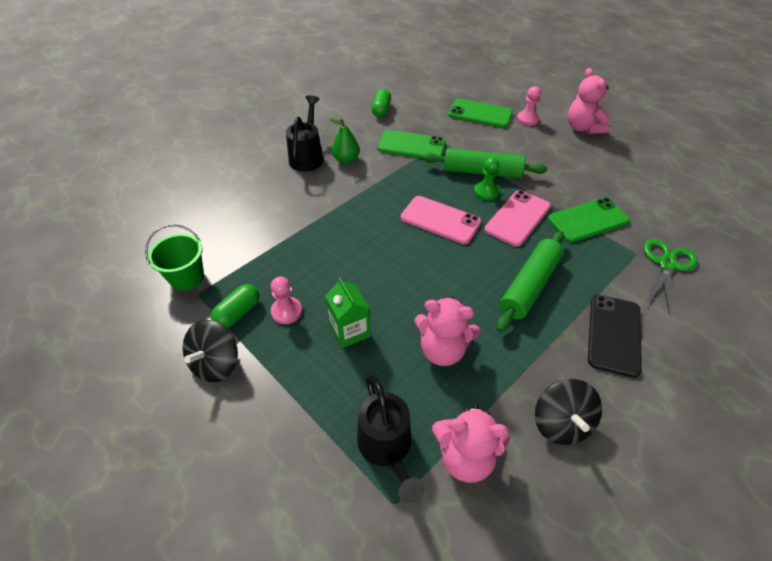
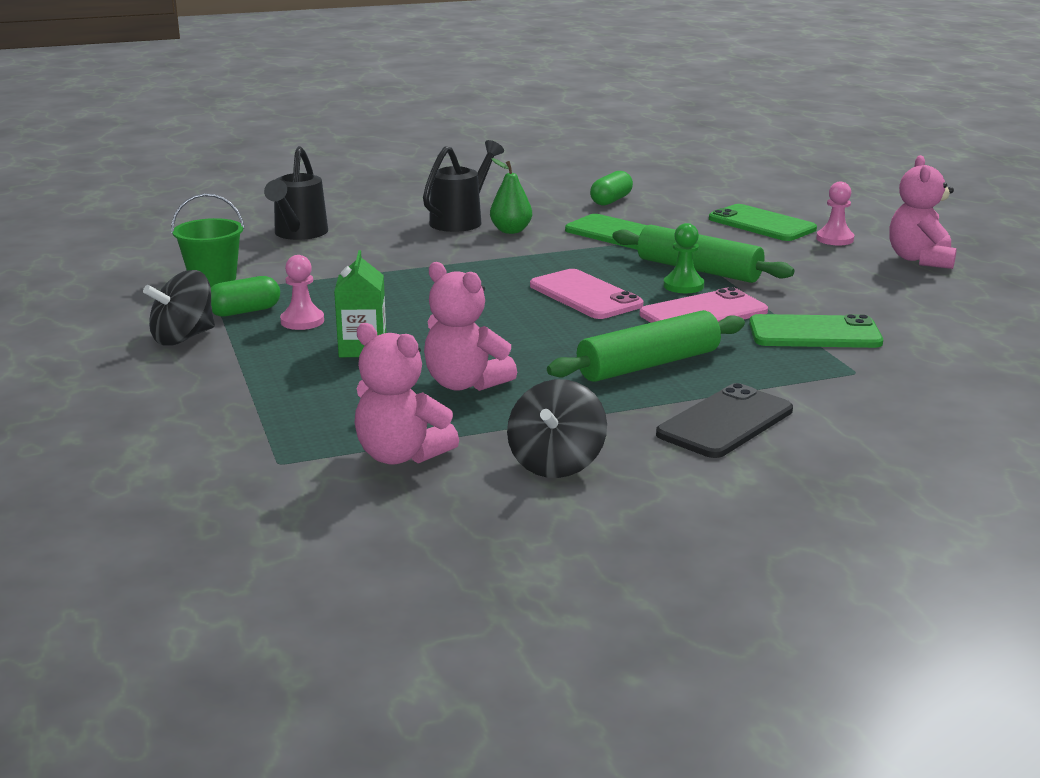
camera: 25 degrees right, 25 degrees down
black watering can [357,373,425,503] -> black watering can moved to [264,146,328,240]
green scissors [644,239,697,313] -> none

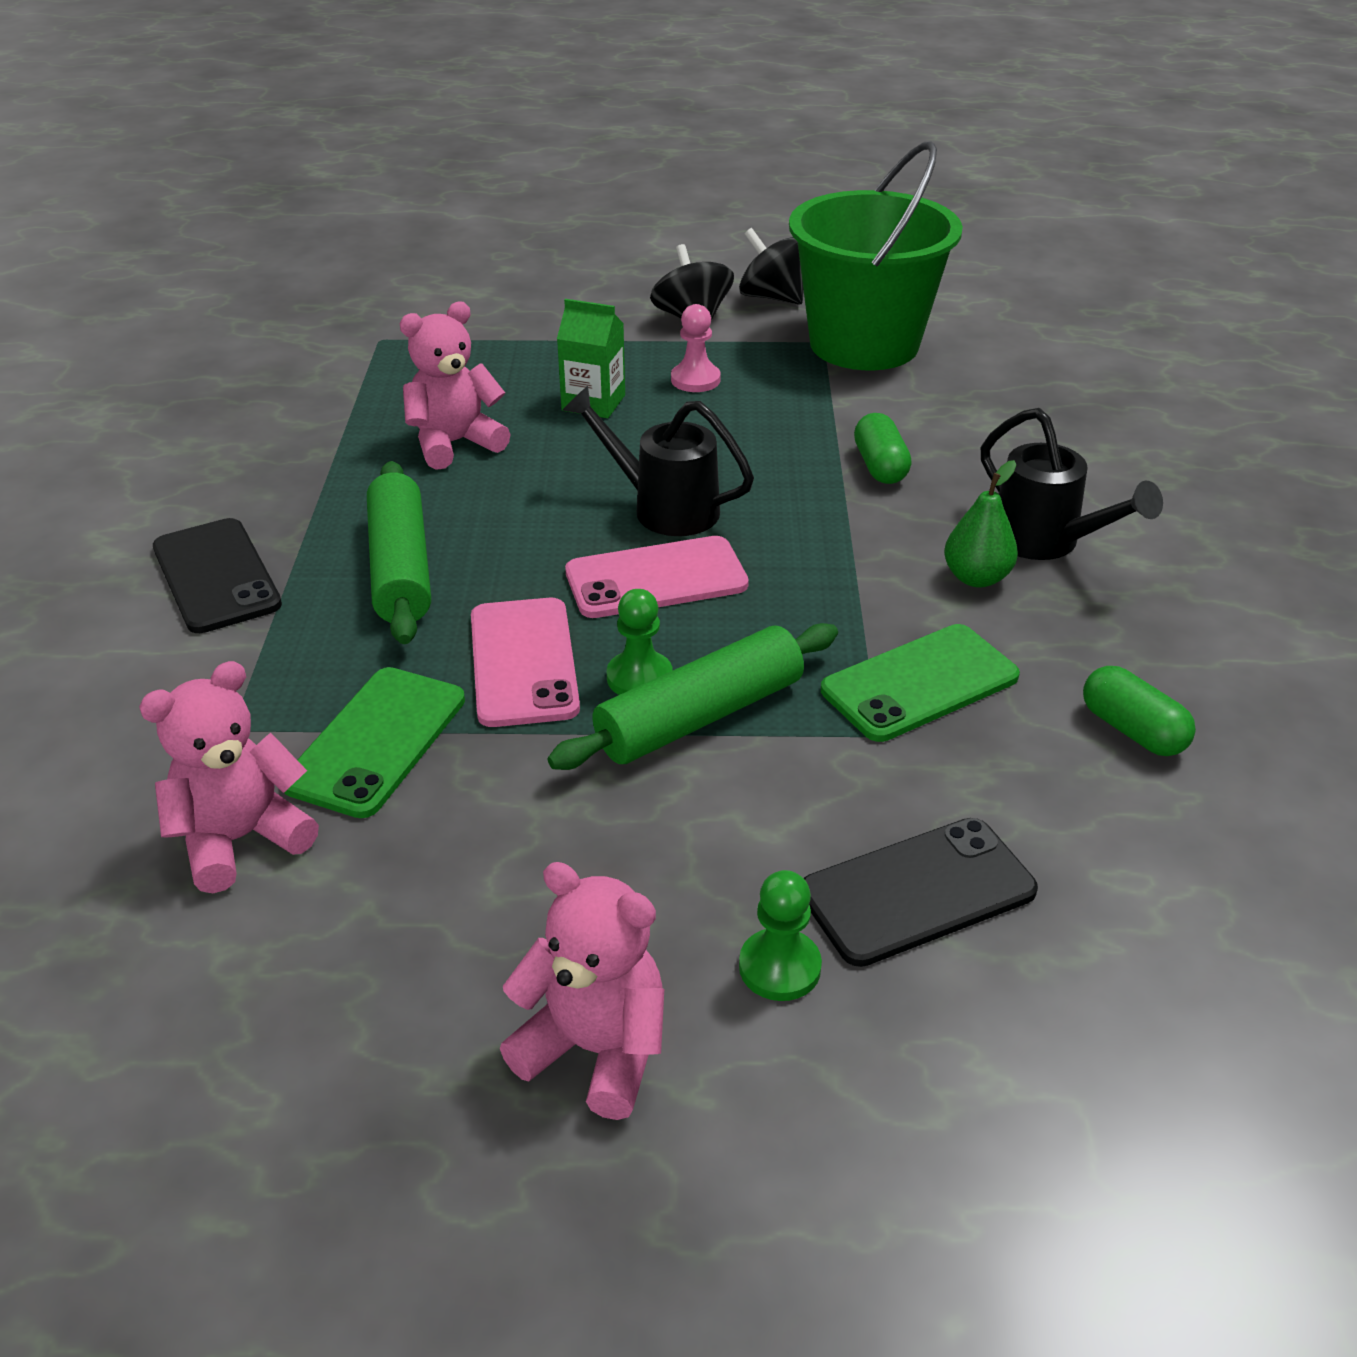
camera: 110 degrees right, 15 degrees up
green bucket [171,193,244,287] -> green bucket [789,141,963,370], size x2.00
green capsule [211,276,280,317] -> green capsule moved to [854,413,912,484]
black watering can [264,146,328,240] -> black watering can moved to [563,386,754,536]
pink teddy bear [354,323,459,465] -> pink teddy bear moved to [139,661,319,893]
black spinning top [507,379,607,478] -> black spinning top moved to [739,228,804,305]
green phone [709,204,817,241] -> black phone [804,818,1038,967]
pink pawn [816,182,854,245] -> green pawn [739,870,822,1001]

